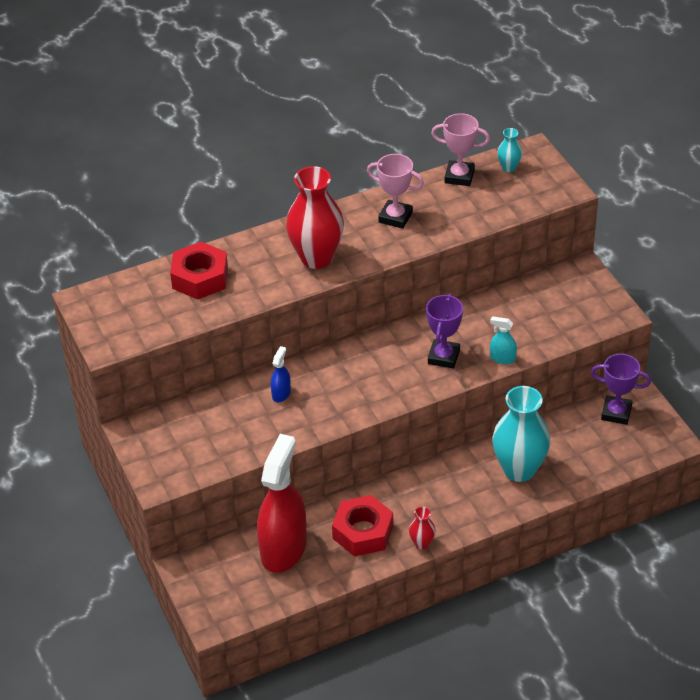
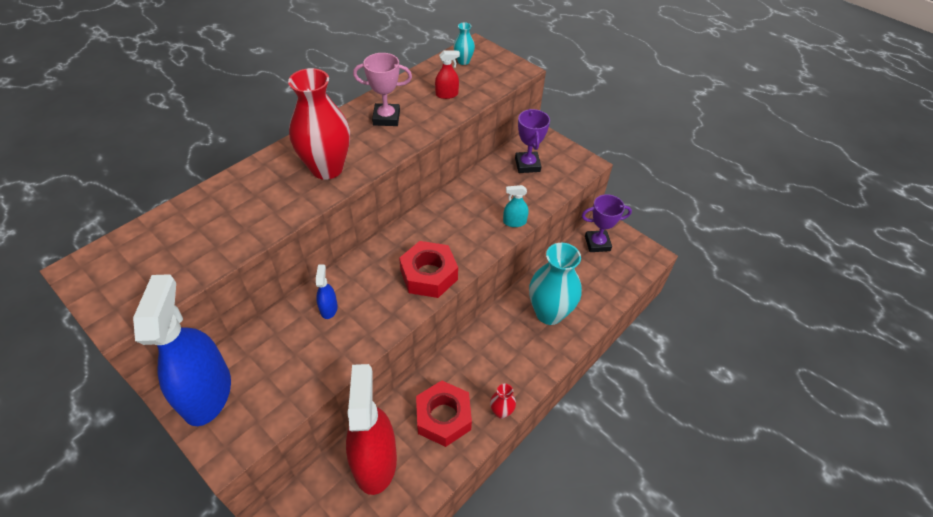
camera: 25 degrees left, 5 degrees up
red nut [170,242,228,300] -> red nut moved to [399,241,458,298]
purple trophy [426,294,463,369] -> purple trophy moved to [515,109,550,173]
pink trophy [431,113,490,186] -> none
none -> blue spray bottle [133,274,231,426]
none -> red spray bottle [435,50,460,99]

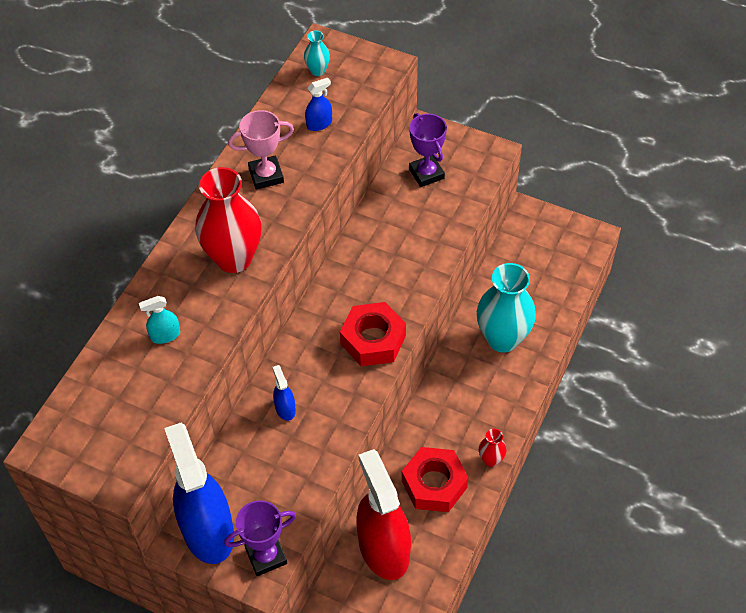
camera: 15 degrees left, 5 degrees up
red spray bottle [435,50,460,99] -> blue spray bottle [305,78,332,131]
turquoise spray bottle [503,185,529,227] -> turquoise spray bottle moved to [139,296,180,344]
purple trophy [582,194,632,252] -> purple trophy moved to [224,500,296,576]

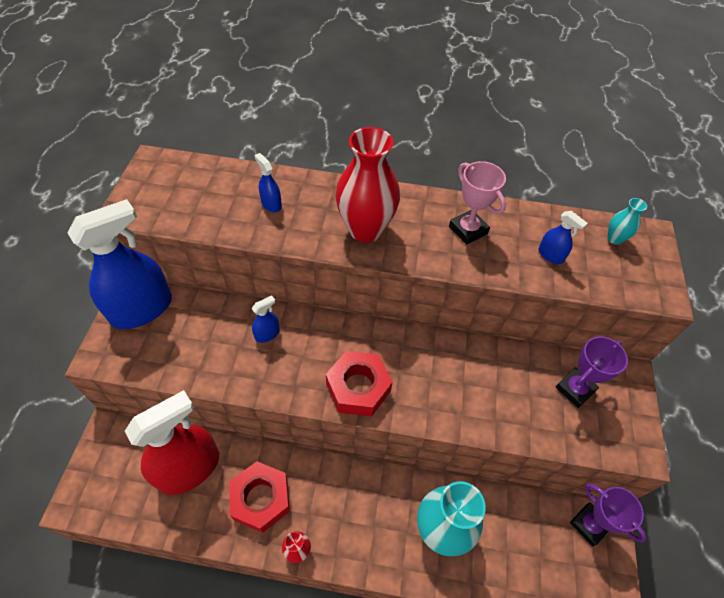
camera: 70 degrees right, 0 degrees up
turquoise spray bottle [139,296,180,344] -> blue spray bottle [254,153,282,212]
purple trophy [224,500,296,576] -> purple trophy moved to [570,483,647,546]

